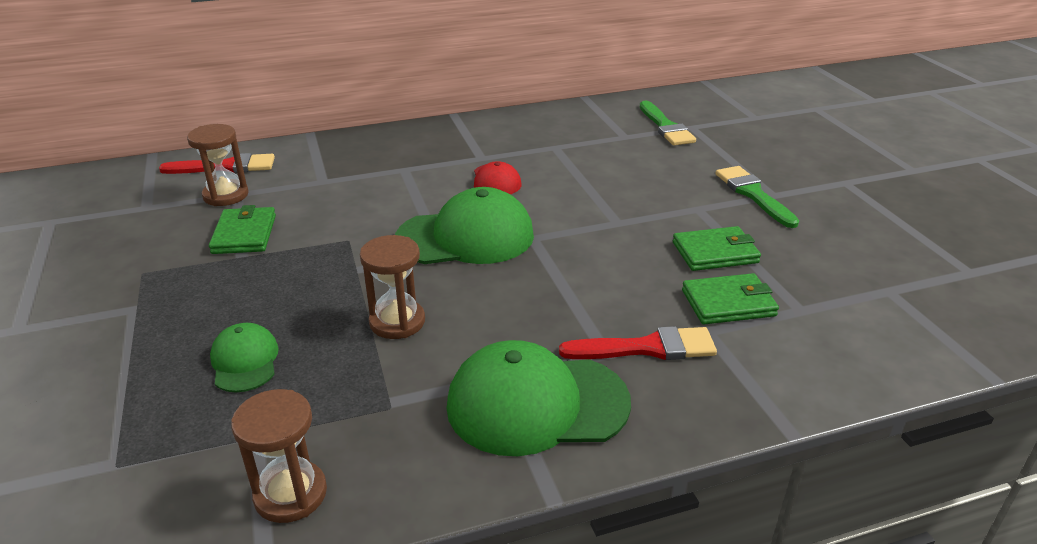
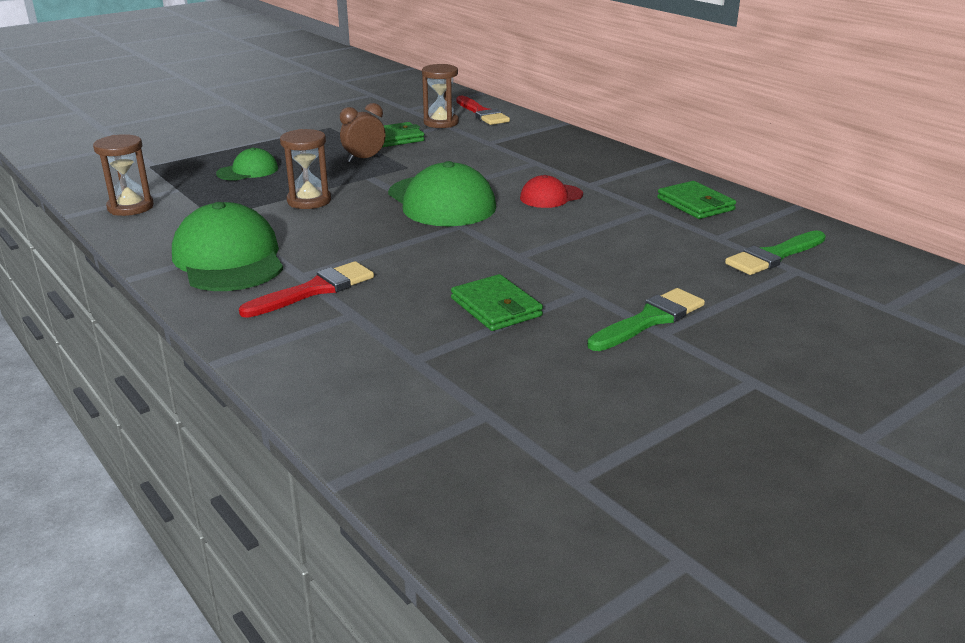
camera: 70 degrees right, 5 degrees down
red brush [559,326,717,360] -> red brush turned 105 degrees counterclockwise [239,261,374,318]
green wallet [682,273,779,324] -> green wallet moved to [657,181,736,219]
none -> brown clock [340,103,385,162]

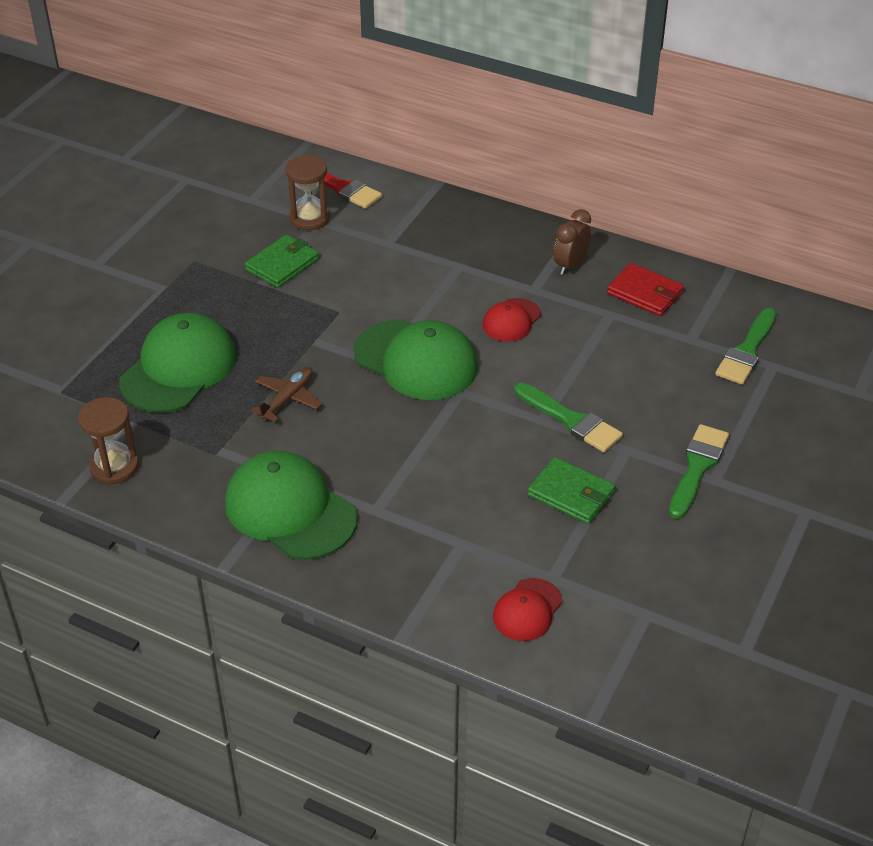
camera: 25 degrees left, 15 degrees up
green cap [216,147,278,181] -> green cap [119,313,236,413], size x1.90
red brush [239,261,374,318] -> none
brown hourglass [280,129,331,209] -> brown plane [251,367,322,422]
brown clock [340,103,385,162] -> brown clock moved to [554,209,591,275]
green wallet [657,181,736,219] -> red wallet [607,263,684,316]
none -> red cap [493,578,562,641]
none -> green brush [514,383,623,452]

